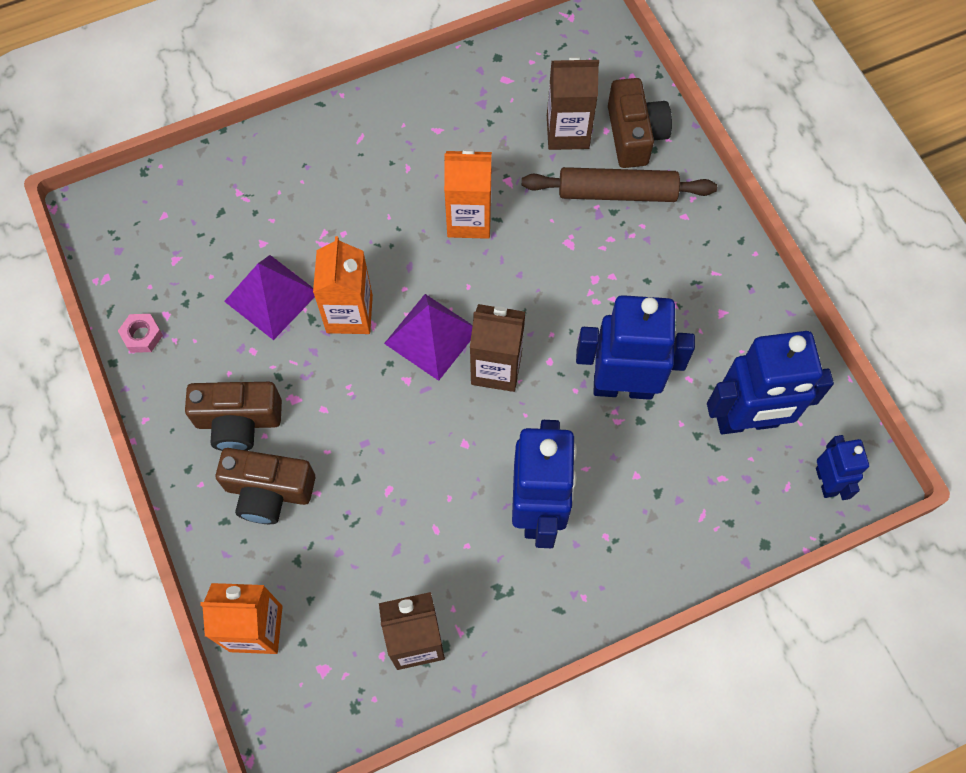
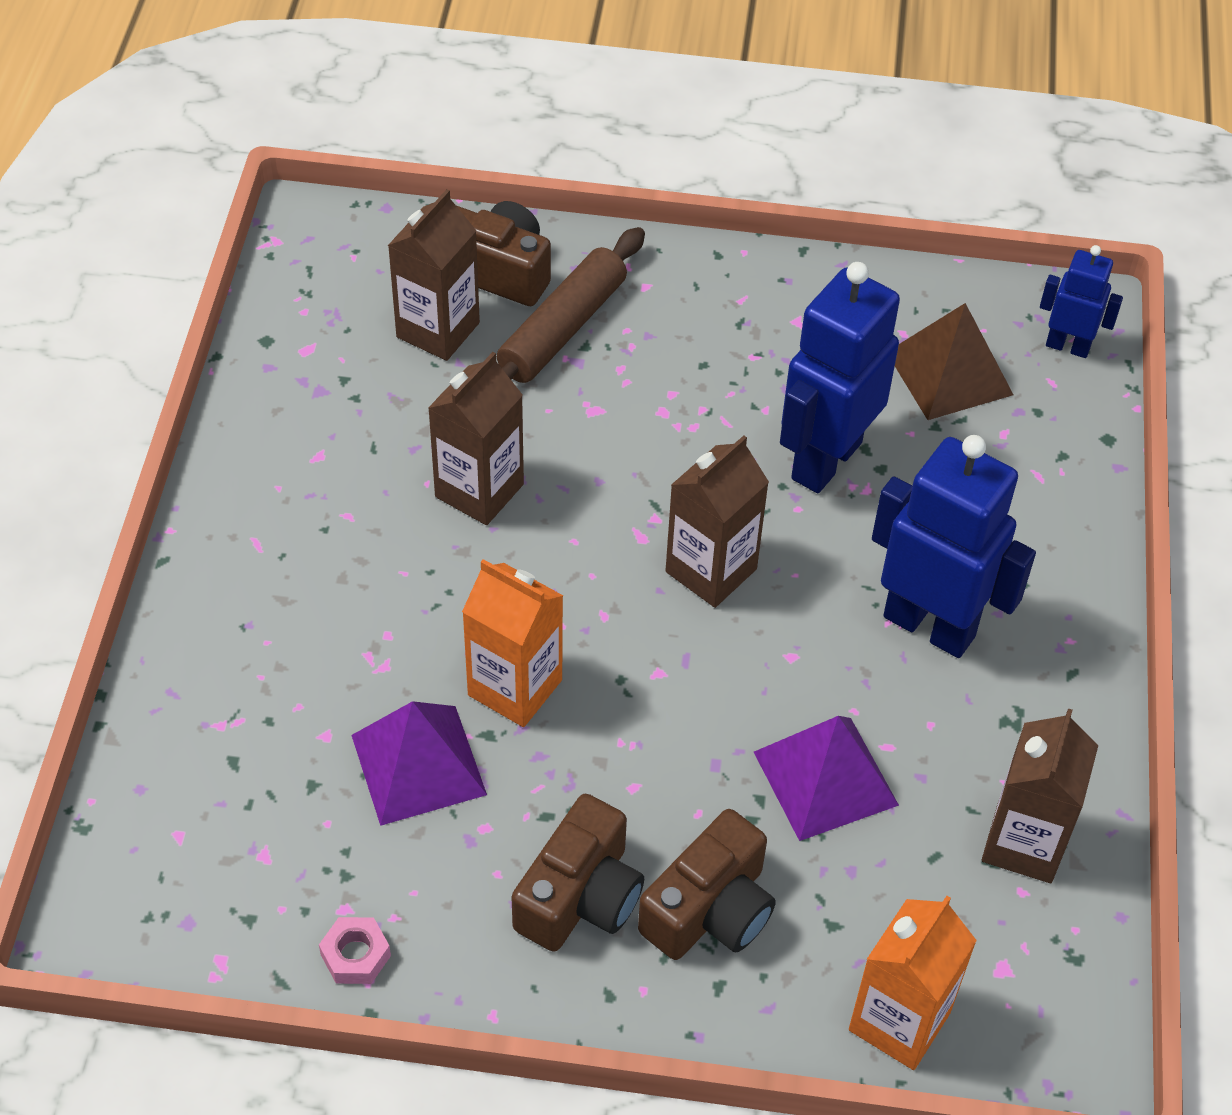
camera: 60 degrees left, 15 degrees down
purple pyramid [384,294,473,381] -> purple pyramid moved to [754,716,899,841]
orange carton [444,149,492,239] -> brown carton [428,352,524,525]
blue robot [707,331,834,434] -> brown pyramid [895,303,1013,420]

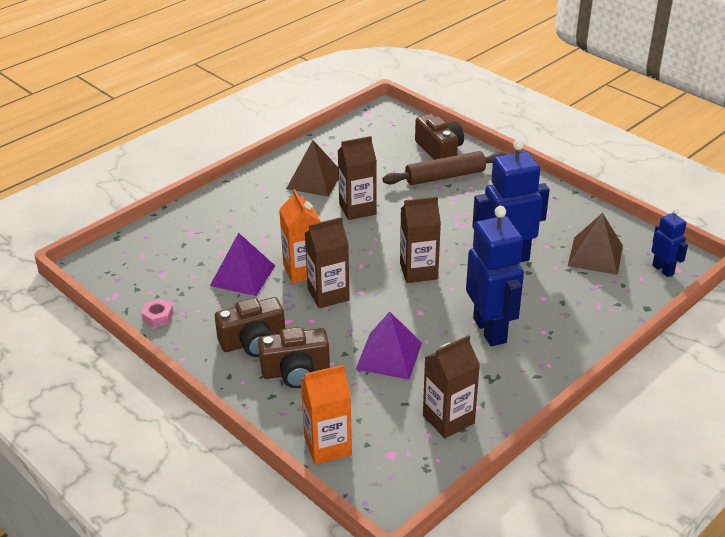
camera: 40 degrees right, 15 degrees down
brown carton [388,189,480,361] -> brown carton moved to [305,217,350,308]
none -> brown pyramid [286,140,339,196]

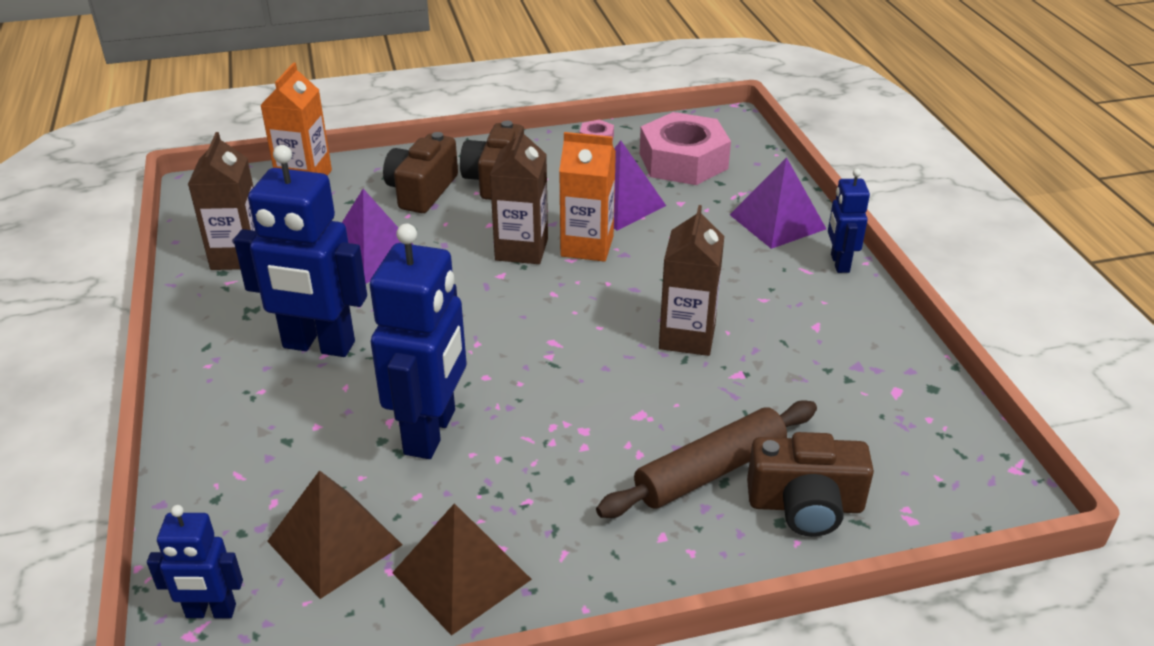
camera: 120 degrees right, 0 degrees up
brown pyramid [286,140,339,196] -> brown pyramid moved to [392,503,532,636]
brown rolling pin [382,151,507,185] -> brown rolling pin turned 45 degrees clockwise [596,401,817,518]
brown carton [400,197,441,283] -> none
none -> pink nut [640,112,731,185]
none -> purple pyramid [730,157,826,249]
none -> blue robot [828,169,870,273]

